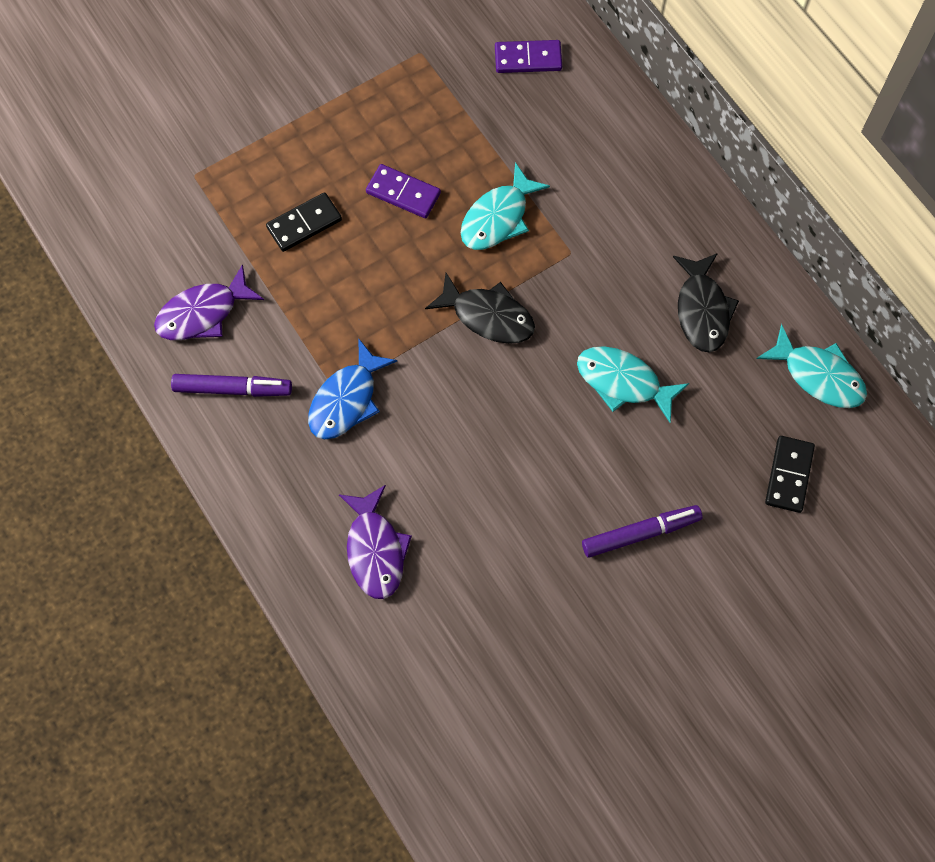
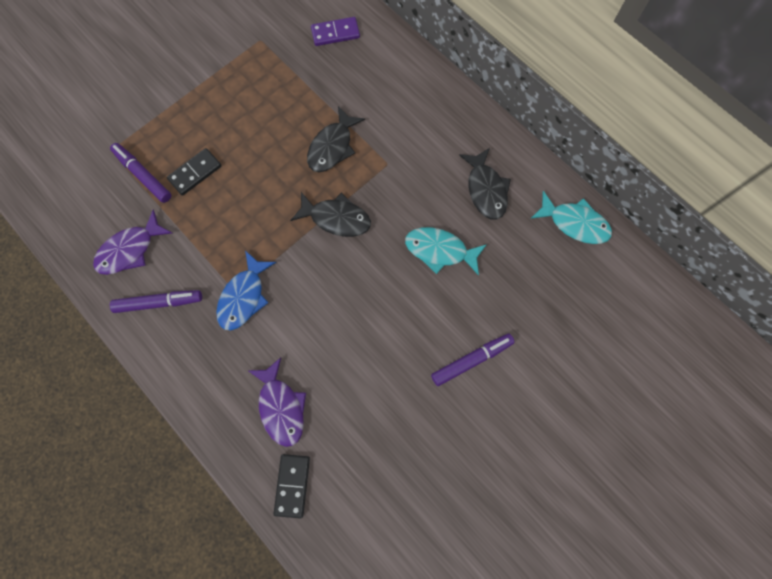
camera: 10 degrees left, 5 degrees up
purple domino [366,164,441,218] -> none
turquoise fish [461,162,550,250] -> black fish [307,106,365,172]
black domino [765,436,815,513] -> black domino moved to [274,454,310,518]
none -> purple marker [110,143,172,203]

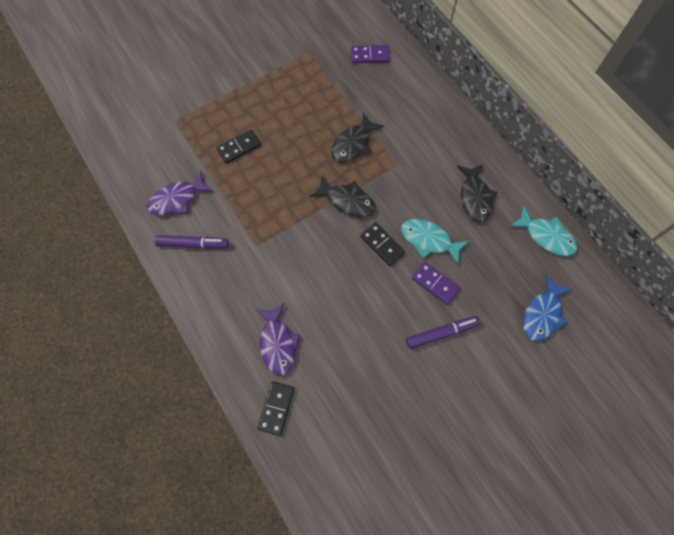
camera: 10 degrees right, 5 degrees down
purple marker [110,143,172,203] -> none
blue fish [216,250,276,330] -> blue fish moved to [523,275,572,341]
none -> black domino [360,222,405,266]
none -> purple domino [412,262,460,305]

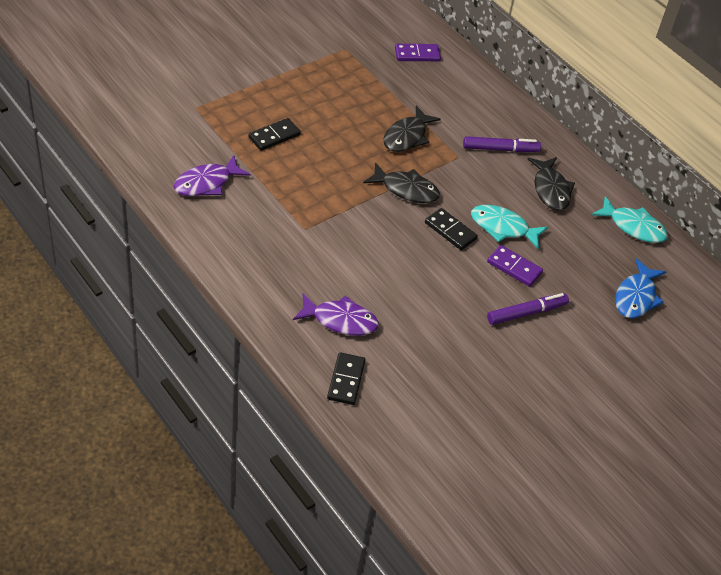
camera: 10 degrees left, 20 degrees down
purple marker [155,235,229,249] -> purple marker moved to [463,136,541,152]
purple fish [255,303,300,376] -> purple fish turned 60 degrees counterclockwise [293,294,379,336]

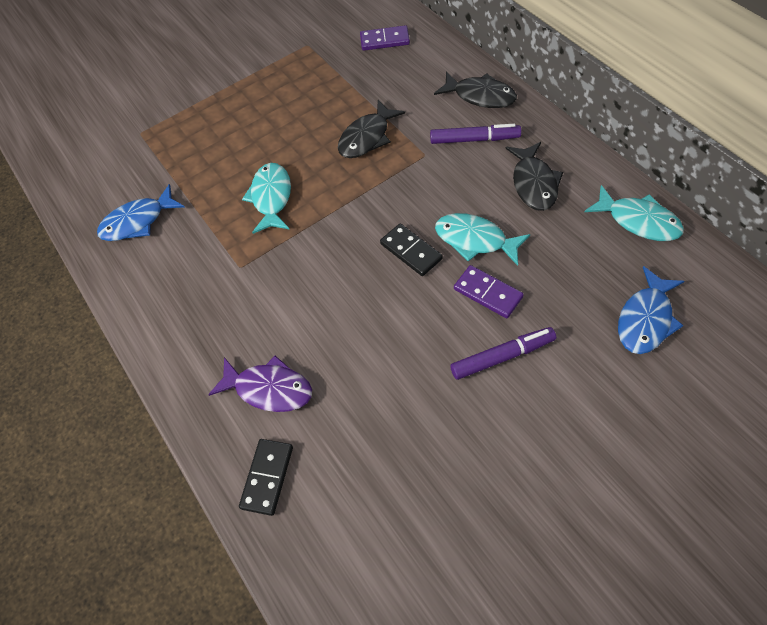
camera: 15 degrees right, 10 degrees up
purple fish [173,155,250,196] -> blue fish [97,184,185,241]
black domino [248,118,301,151] -> none
black fish [363,162,440,203] -> black fish moved to [434,72,517,108]
none -> turquoise fish [242,163,291,234]

